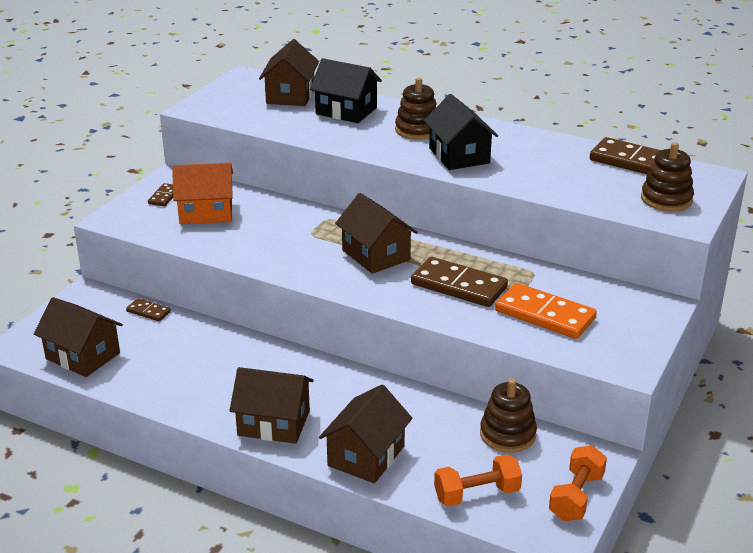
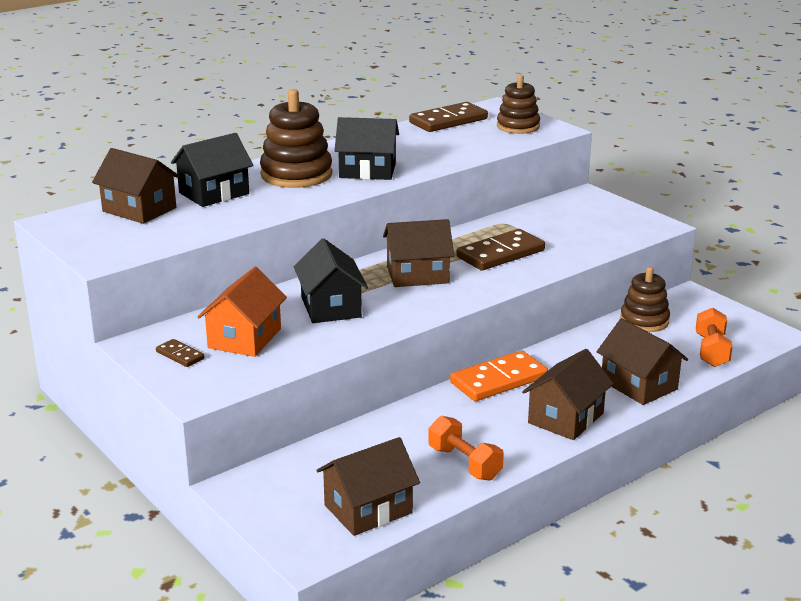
camera: 65 degrees left, 5 degrees down
brown domino [126,298,171,321] -> none
brown stacking toy [395,78,437,140] -> brown stacking toy [260,89,333,188], size x1.50
orange domino [495,283,597,339] -> orange domino moved to [450,351,548,401]
orange dumbbell [549,445,607,521] -> orange dumbbell moved to [428,416,504,481]
none -> black house [294,238,368,323]

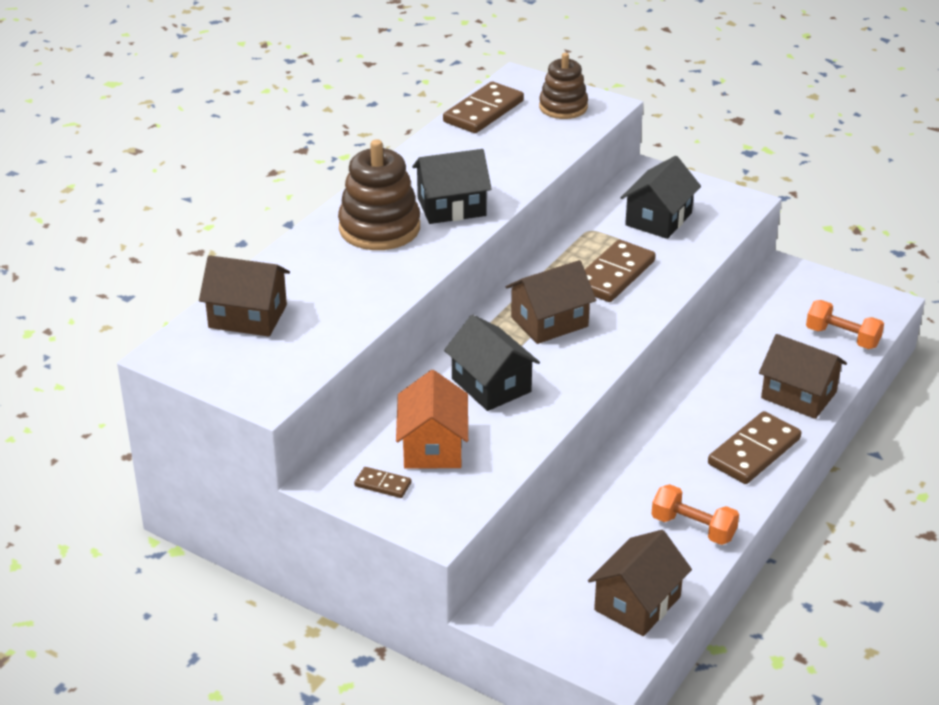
camera: 20 degrees left, 10 degrees up
black house [171,133,253,207] -> black house moved to [620,156,701,239]
orange domino [450,351,548,401] -> none
brown house [522,349,614,440] -> brown domino [708,411,801,484]
brown stacking toy [620,267,670,332] -> none
orange dumbbell [696,308,733,367] -> orange dumbbell turned 45 degrees counterclockwise [806,300,884,349]

